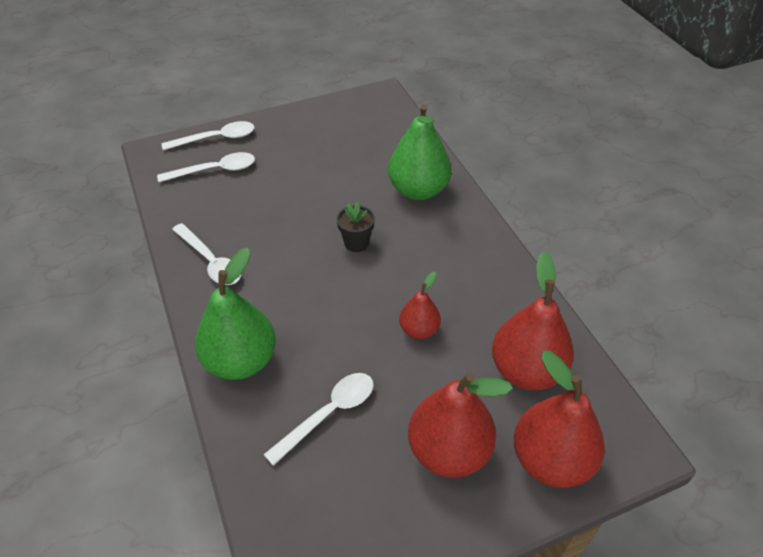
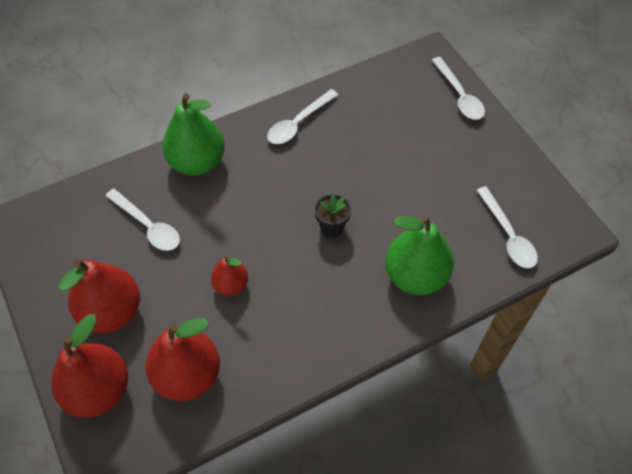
camera: 85 degrees right, 10 degrees up
white spoon [157,152,255,182] -> white spoon moved to [476,186,538,269]

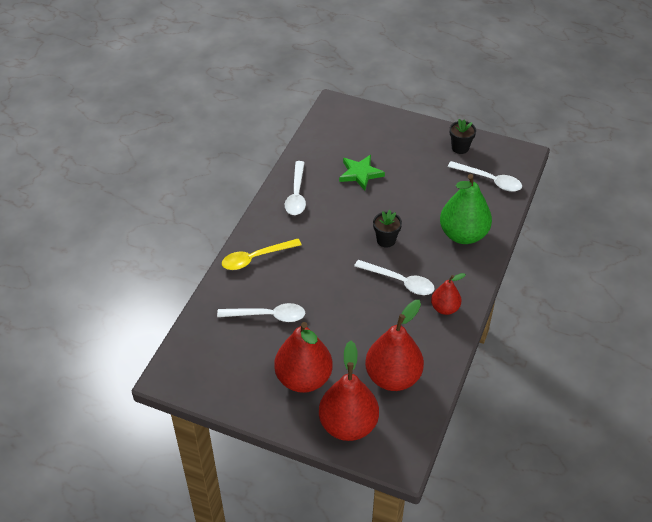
camera: 40 degrees left, 10 degrees down
green pear [162,93,225,176] -> yellow spoon [222,239,302,270]
red pear [211,255,248,296] -> red pear moved to [431,273,466,315]
white spoon [432,57,485,120] -> white spoon moved to [354,260,435,295]
none -> green star [339,155,385,190]
none -> black flower pot [450,119,476,154]

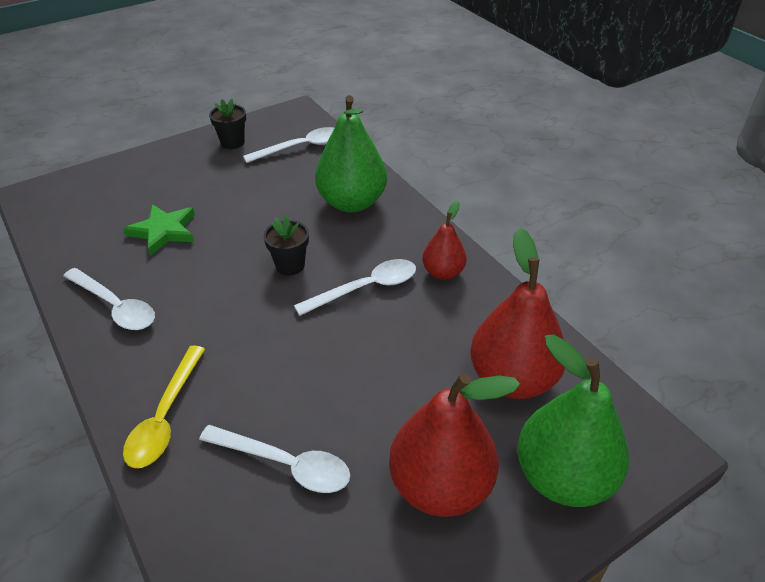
camera: 55 degrees left, 5 degrees down
white spoon [217,303,305,322] -> white spoon turned 75 degrees clockwise [199,425,350,493]
red pear [319,341,379,441] -> green pear [517,334,629,507]

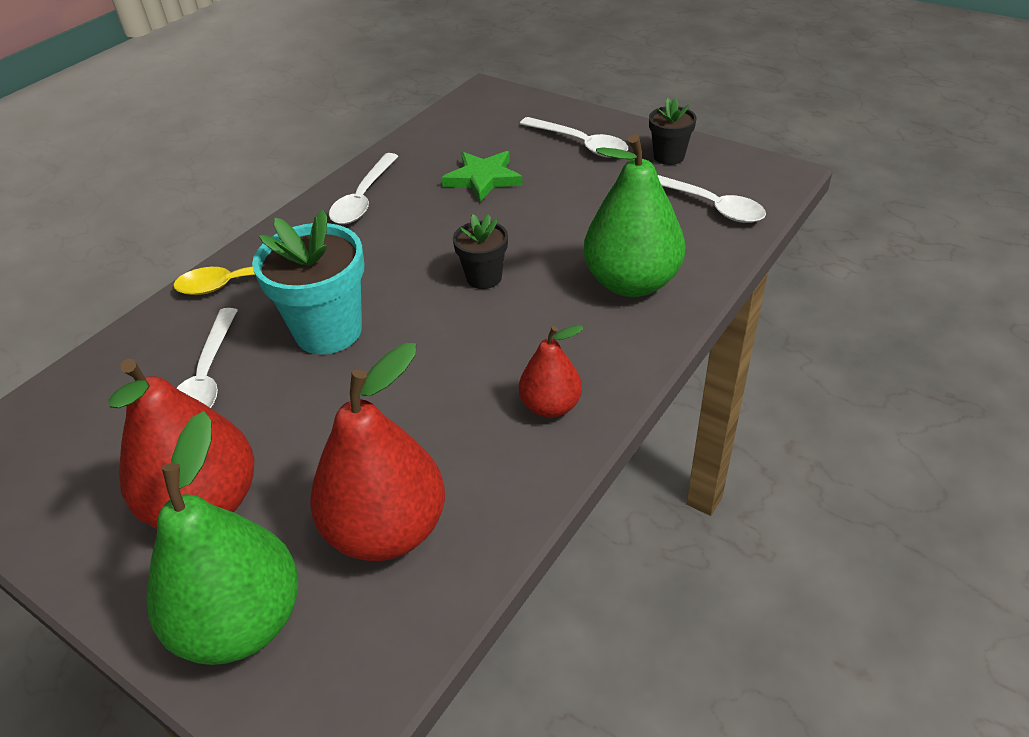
camera: 70 degrees right, 0 degrees up
white spoon [294,259,416,316] -> white spoon moved to [520,117,628,158]
none -> turquoise flower pot [252,210,364,354]

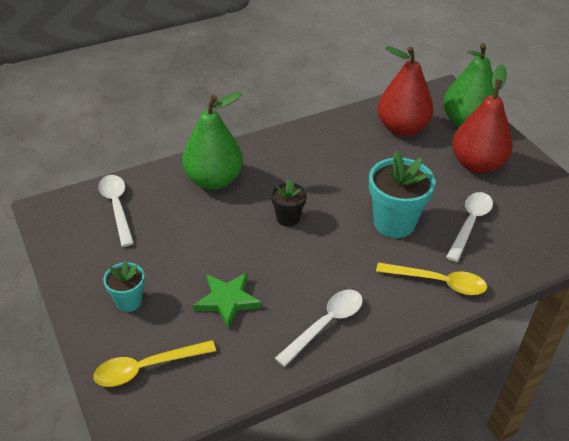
camera: 155 degrees left, 0 degrees up
red pear [519,325,584,418] -> none
white spoon [520,117,628,158] -> turquoise flower pot [103,260,145,312]
black flower pot [649,98,696,165] -> none
none -> yellow spoon [93,340,216,387]

